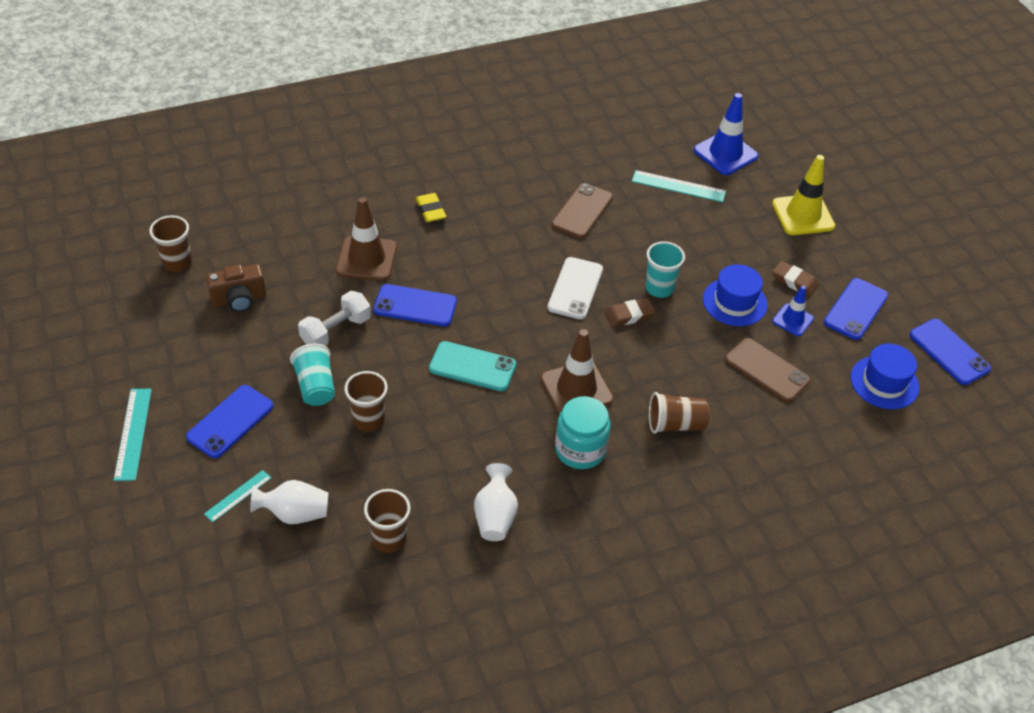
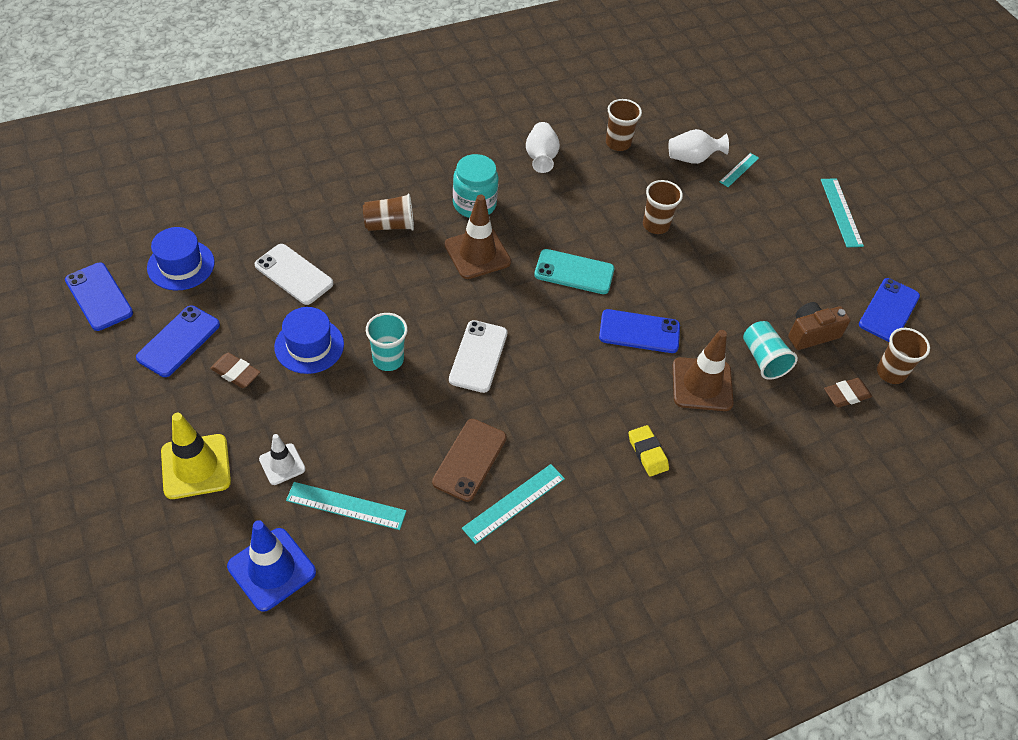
camera: 175 degrees right, 5 degrees up
blue phone [186,385,273,458] -> blue phone moved to [859,278,920,342]
turquoise cup [290,344,335,406] -> turquoise cup moved to [743,321,798,380]
white dumbbell [298,291,371,346] -> none
brown eraser [605,298,655,327] -> brown eraser moved to [824,378,872,408]
brown phone [725,338,811,402] -> white phone [254,244,334,305]
blue traffic cone [772,286,814,336] -> none
none -> white traffic cone [259,434,306,485]
none -> turquoise ruler [462,464,565,544]

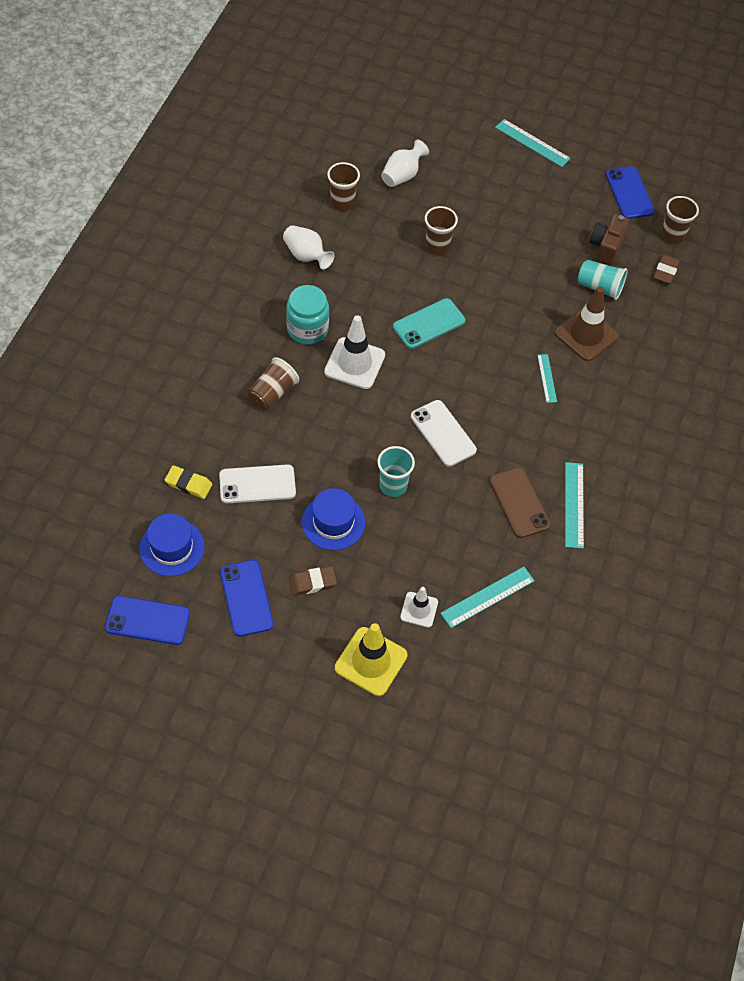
camera: 45 degrees left, 5 degrees up
blue traffic cone [227,520,316,612] -> none
brown traffic cone [445,194,511,279] -> white traffic cone [324,315,385,389]
blue phone [599,309,680,353] -> none
yellow eraser [629,425,669,476] -> yellow eraser moved to [165,465,212,499]
turquoise ruler [719,153,759,187] -> turquoise ruler moved to [537,354,557,403]

